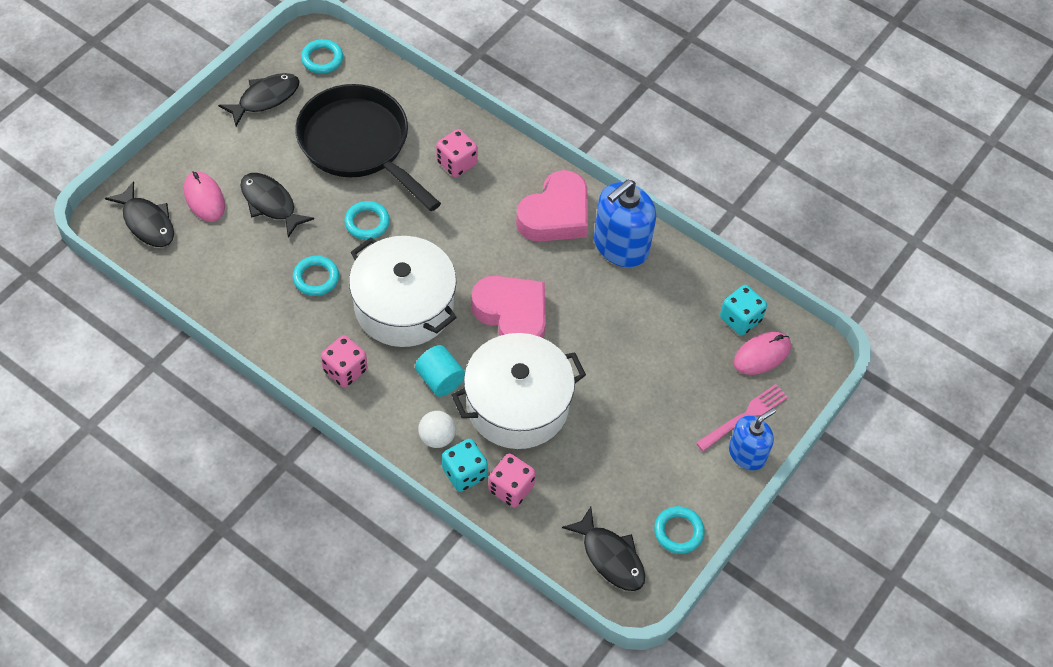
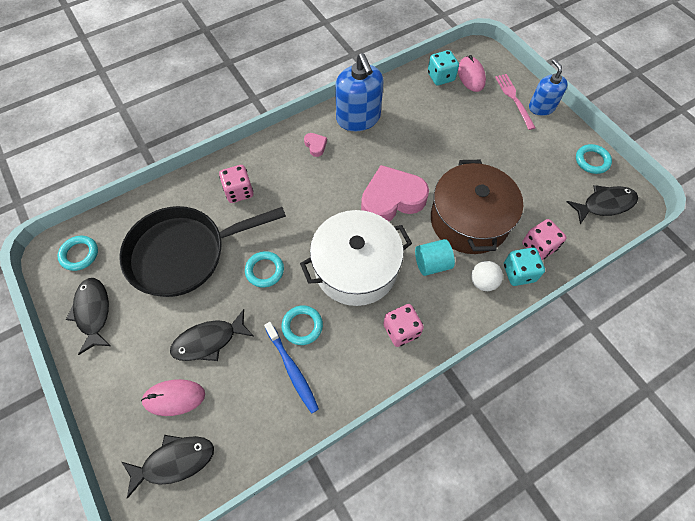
camera: 65 degrees left, 5 degrees up
white pot [452,333,586,449] -> brown pot [431,160,523,254]
pink heart [516,170,588,242] -> pink heart [304,133,327,157], size x0.41
none -> blue toothbrush [264,322,319,414]

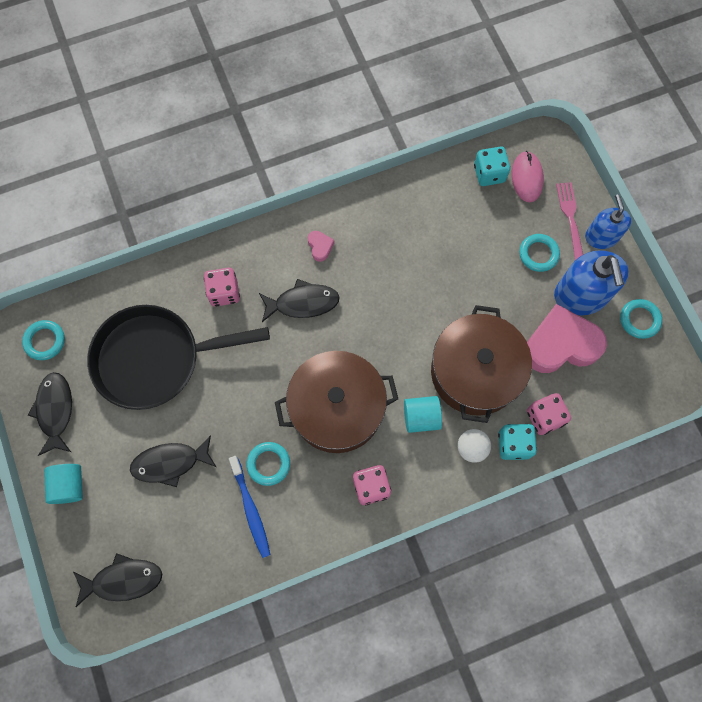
camera: 10 degrees right, 10 degrees up
pink mouse [141,379,205,416] -> none
turquoise ring [245,251,284,288] -> turquoise ring moved to [519,234,560,272]
white pot [300,210,412,306] -> brown pot [275,351,398,453]
blue soap dispenser [335,53,383,131] -> blue soap dispenser moved to [554,250,629,315]
pink heart [361,165,429,221] -> pink heart moved to [527,304,607,373]
black fish [567,185,638,224] -> black fish moved to [259,279,340,322]
none -> turquoise cylinder [44,464,83,504]

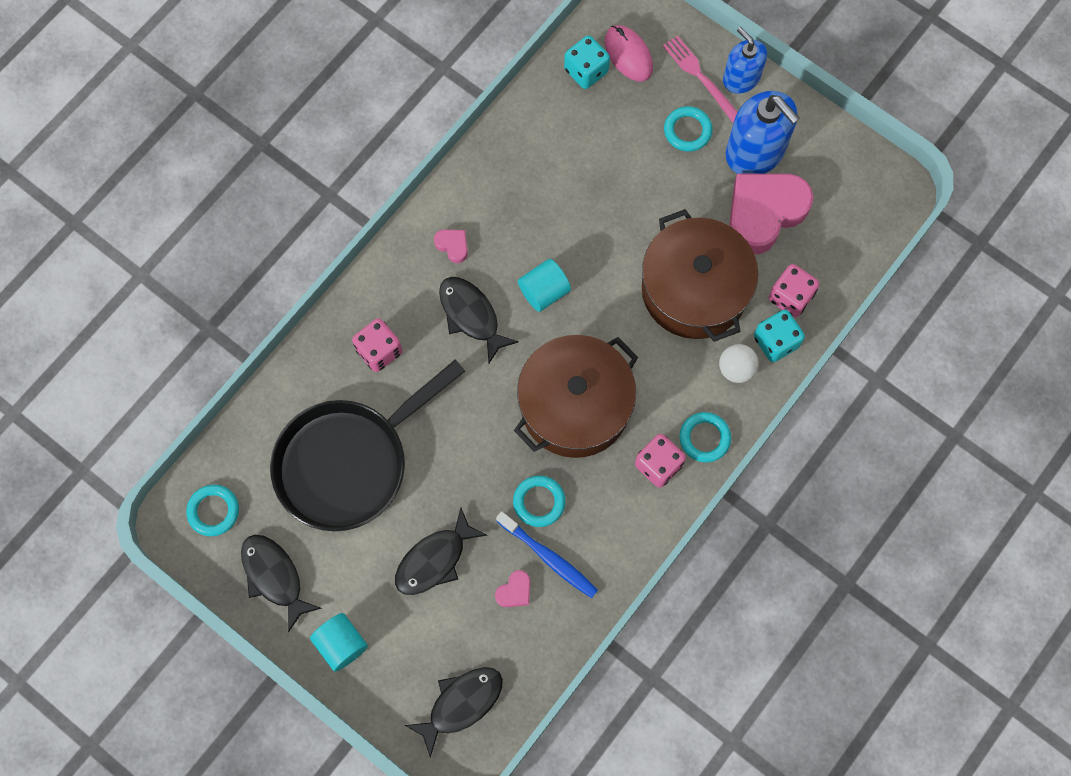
camera: 30 degrees left, 0 degrees up
black fish [259,279,340,322] -> black fish turned 90 degrees counterclockwise [439,277,519,364]
turquoise cylinder [404,396,442,433] -> turquoise cylinder moved to [518,259,571,312]
turquoise ring [620,299,662,339] -> turquoise ring moved to [679,412,731,462]
none -> pink heart [495,570,530,607]

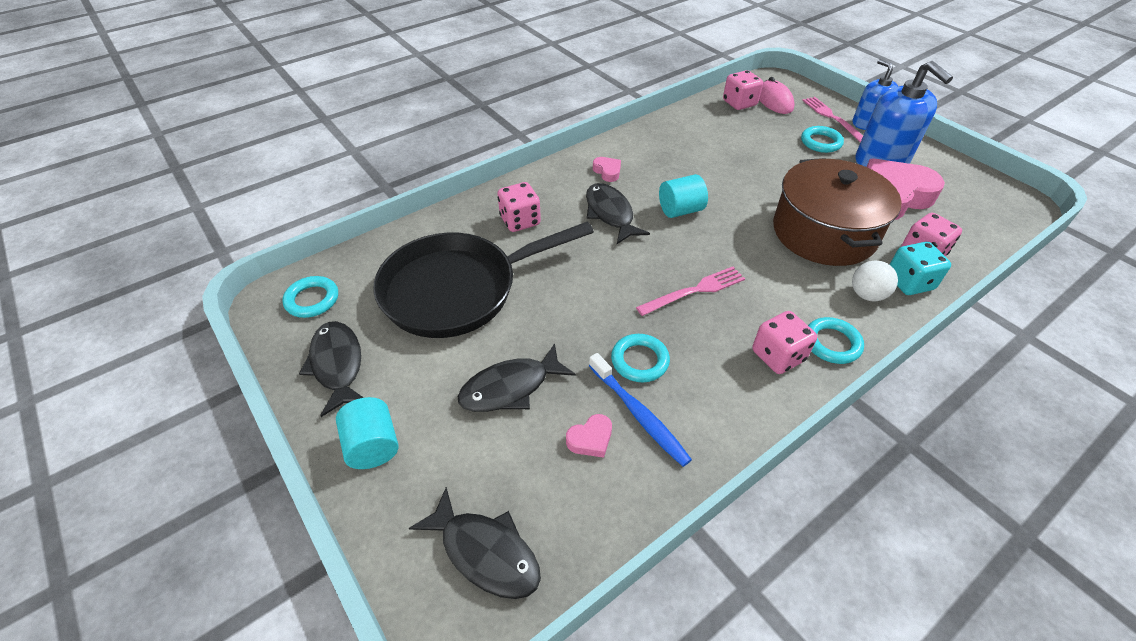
camera: 15 degrees right, 25 degrees down
black fish [405,667,503,758] -> black fish turned 60 degrees clockwise [409,487,541,599]
brown pot [514,335,638,458] -> pink fork [636,267,745,316]
turquoise dice [564,35,610,89] -> pink dice [723,70,763,110]

